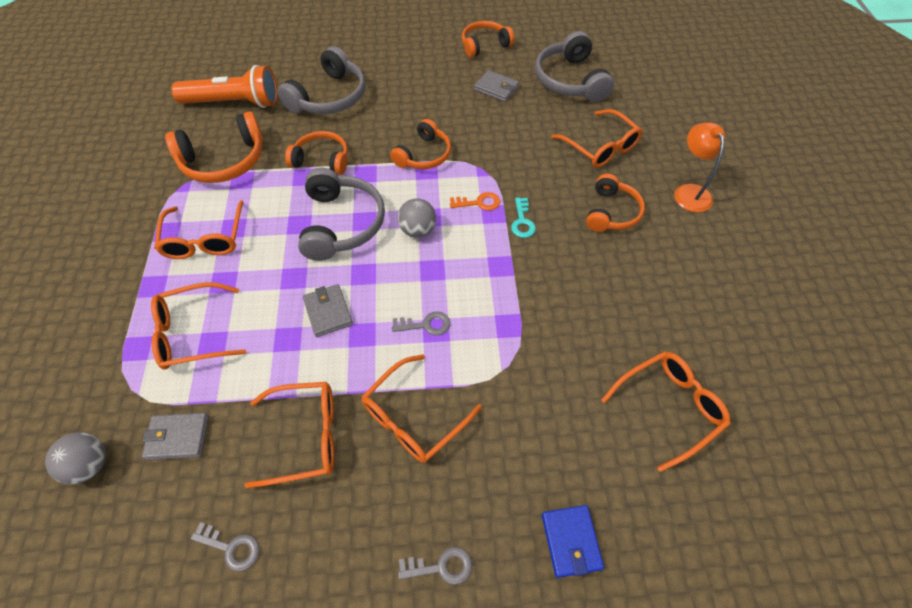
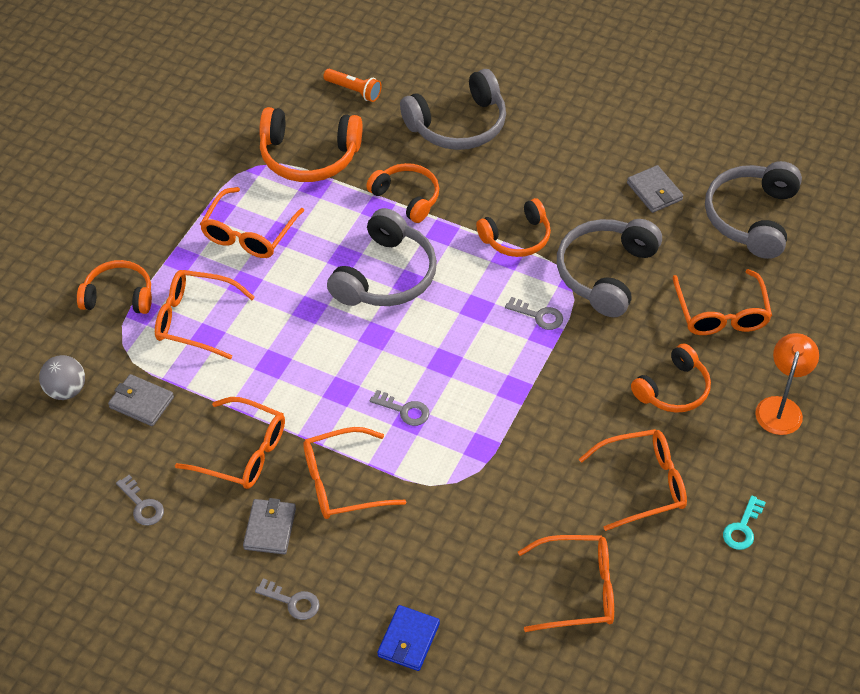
camera: 30 degrees right, 5 degrees down
orange flashlight [171,65,278,108] -> orange flashlight [323,69,382,102], size x0.51
grey wallet [303,284,353,337] -> grey wallet moved to [243,498,296,554]
grey ball [398,198,436,238] -> none
orange key [450,192,500,211] -> grey key [505,297,563,330]
orange headphones [462,21,514,58] -> orange headphones moved to [77,260,152,314]
turquoise key [511,197,536,238] -> turquoise key moved to [723,496,766,550]
none -> grey headphones [557,219,662,317]
none -> orange glasses [579,429,687,531]

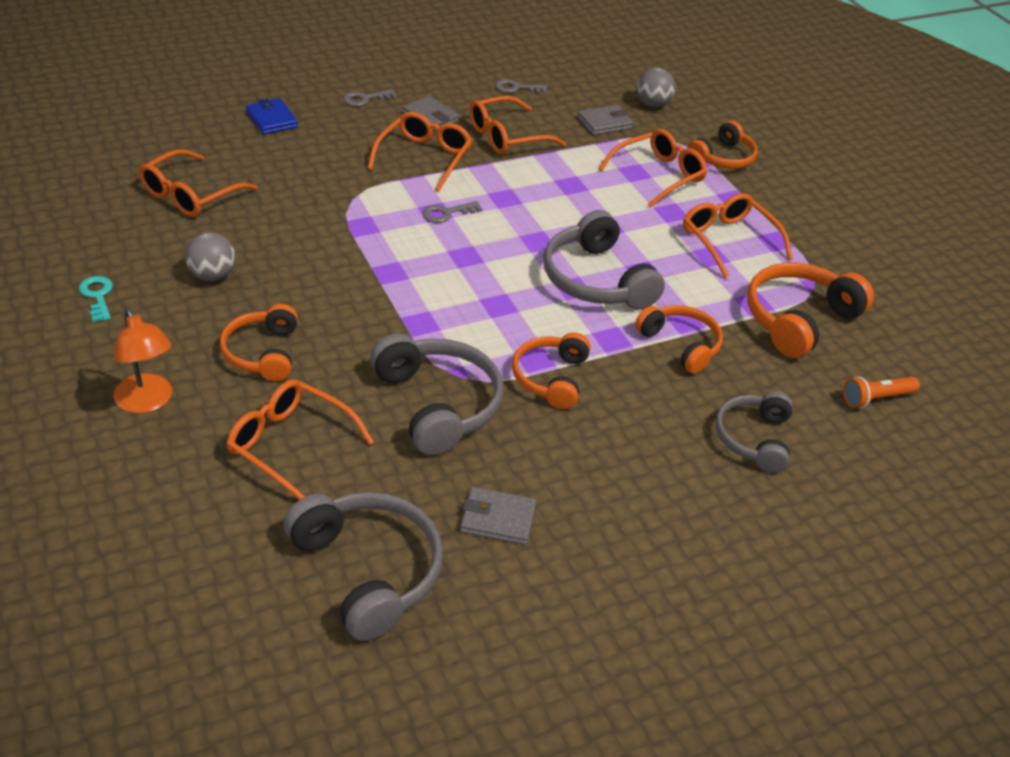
camera: 125 degrees right, 10 degrees down
orange headphones [366,163,439,223] -> orange headphones turned 120 degrees counterclockwise [635,305,723,374]
grey headphones [400,69,506,150] -> grey headphones [715,391,793,473], size x0.66
grey key [505,297,563,330] -> none
orange glasses [579,429,687,531] -> grey ball [185,232,236,281]

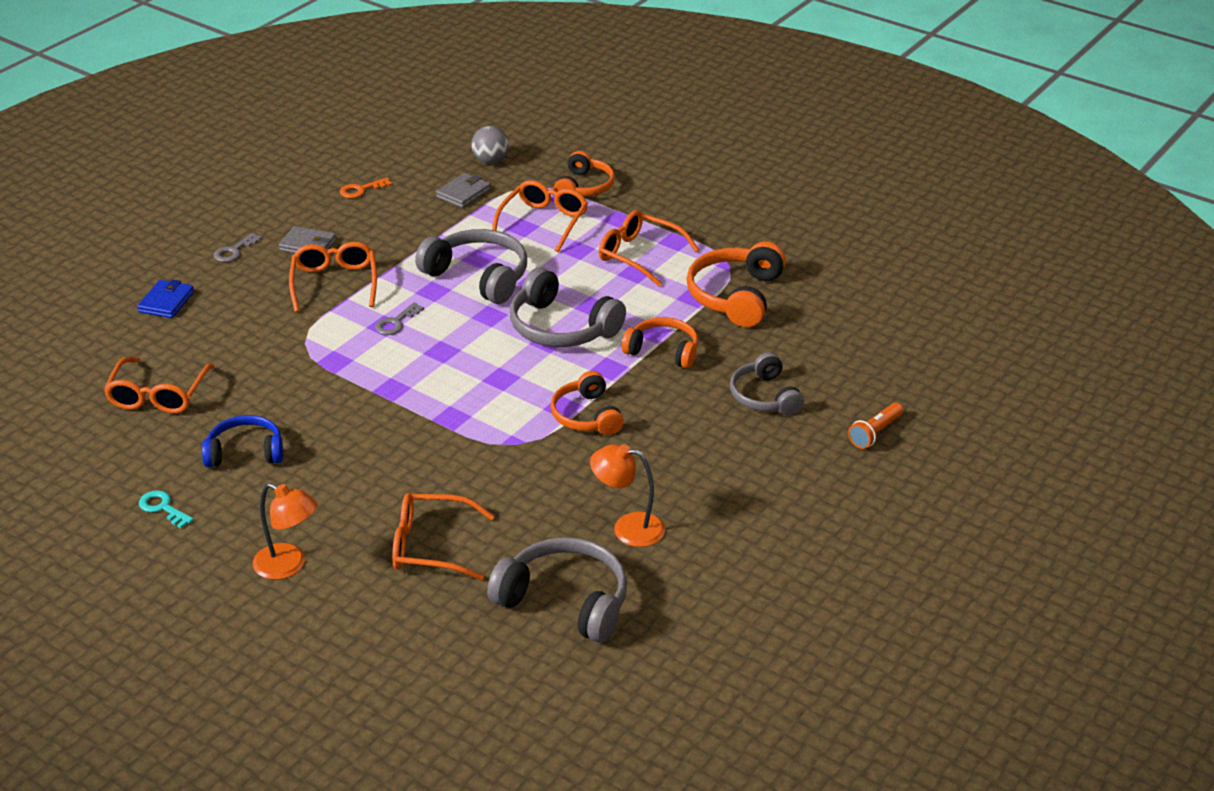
camera: 25 degrees left, 5 degrees down
grey ball [185,232,236,281] -> blue headphones [202,415,283,467]
orange headphones [220,304,298,381] -> none
blue wallet [246,98,298,134] -> blue wallet turned 75 degrees clockwise [137,279,194,318]
grey headphones [370,333,503,455] -> grey headphones moved to [415,229,527,304]
grey wallet [460,487,536,545] -> orange lamp [590,444,665,547]
orange glasses [469,96,566,155] -> none
grey key [495,79,547,93] -> orange key [340,177,392,198]
orange flashlight [843,376,920,408] -> orange flashlight moved to [848,403,903,449]

